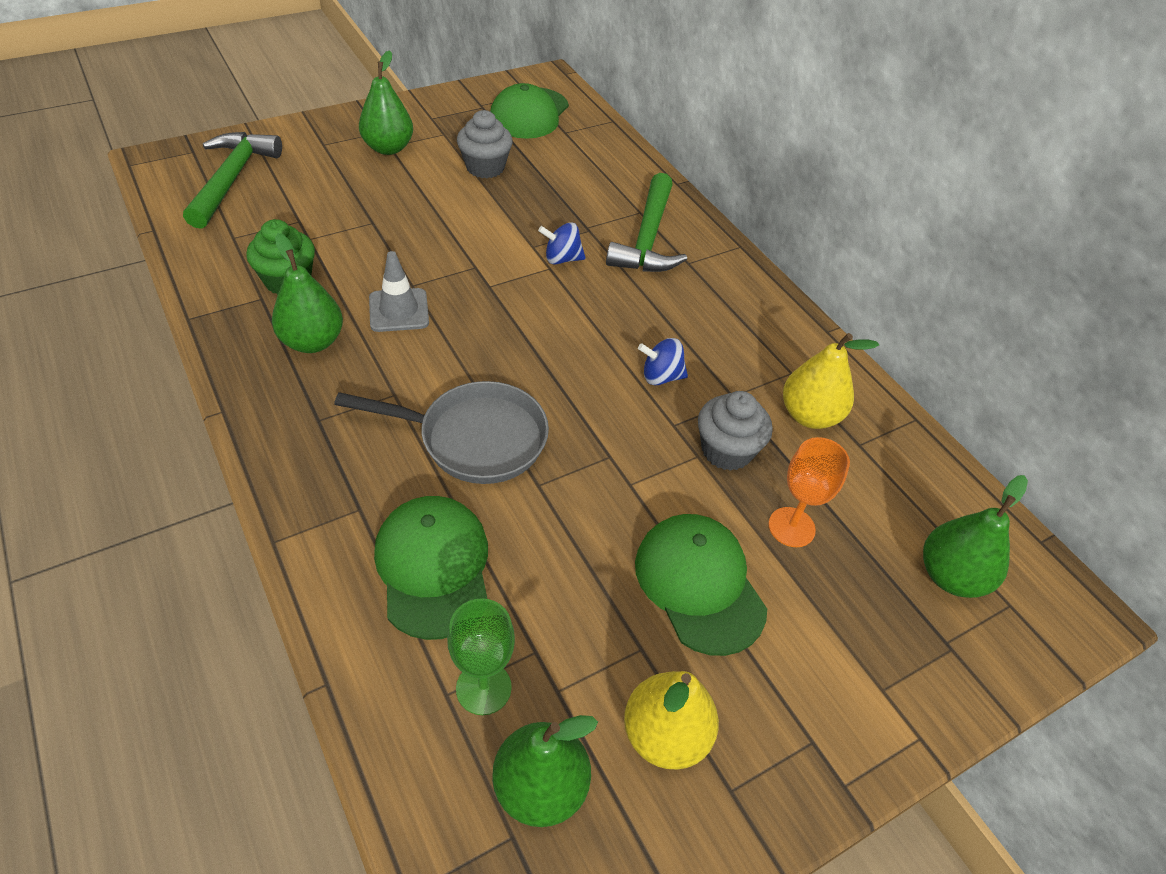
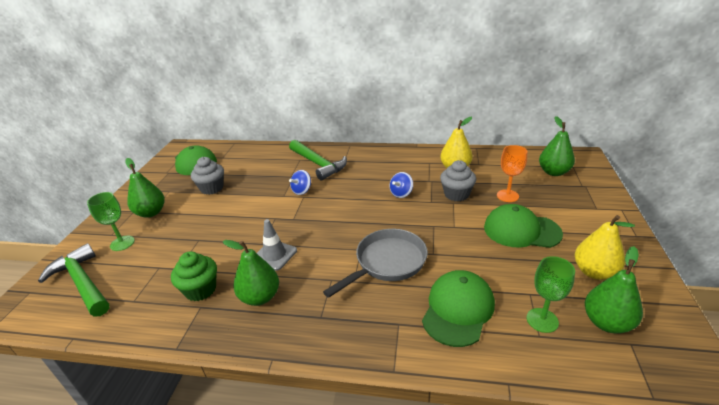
camera: 45 degrees left, 15 degrees down
green cap [374,496,488,640] -> green cap turned 90 degrees clockwise [422,270,495,347]
none -> green goblet [87,192,135,251]

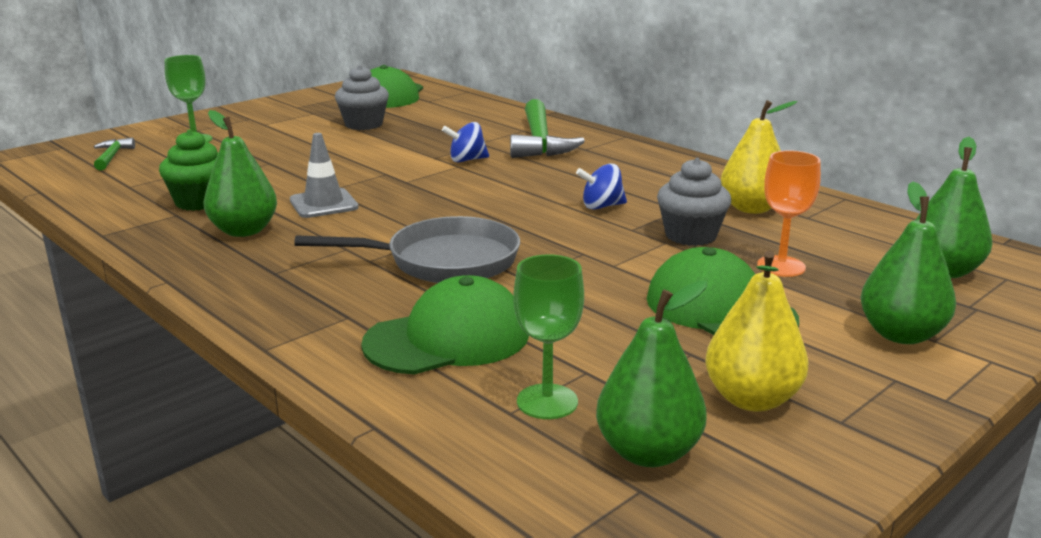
camera: 35 degrees right, 10 degrees down
green hammer [38,243,109,317] -> green hammer [94,138,135,170], size x0.50
green pear [126,158,165,218] -> green pear moved to [860,181,956,344]

